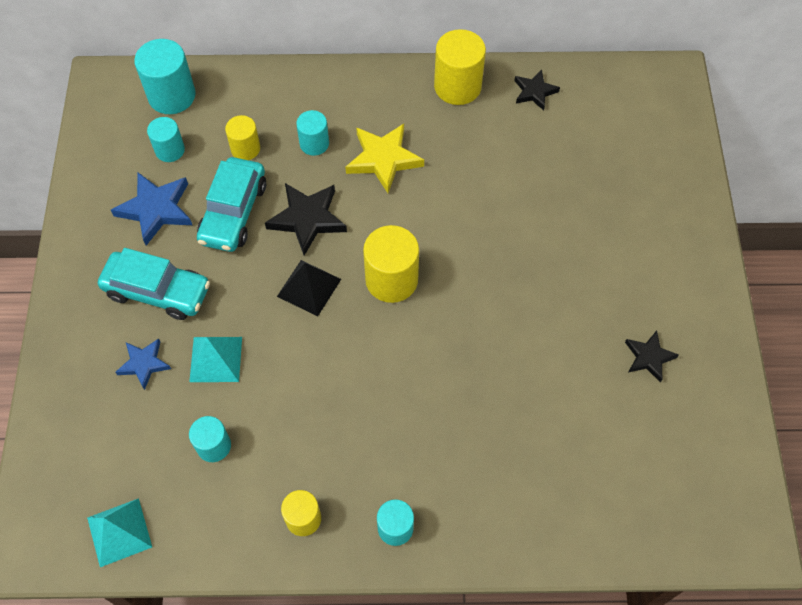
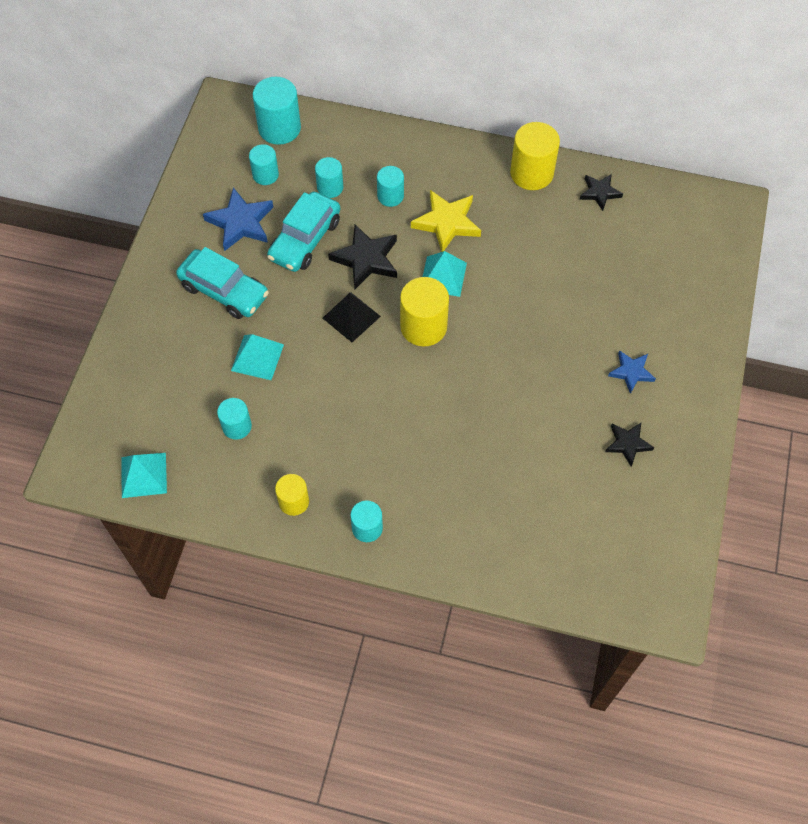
camera: 15 degrees right, 0 degrees up
blue star [115,338,171,390] -> blue star moved to [608,350,656,394]
yellow cylinder [225,115,260,160] -> turquoise cylinder [315,157,343,198]
none -> turquoise pyramid [423,251,467,297]

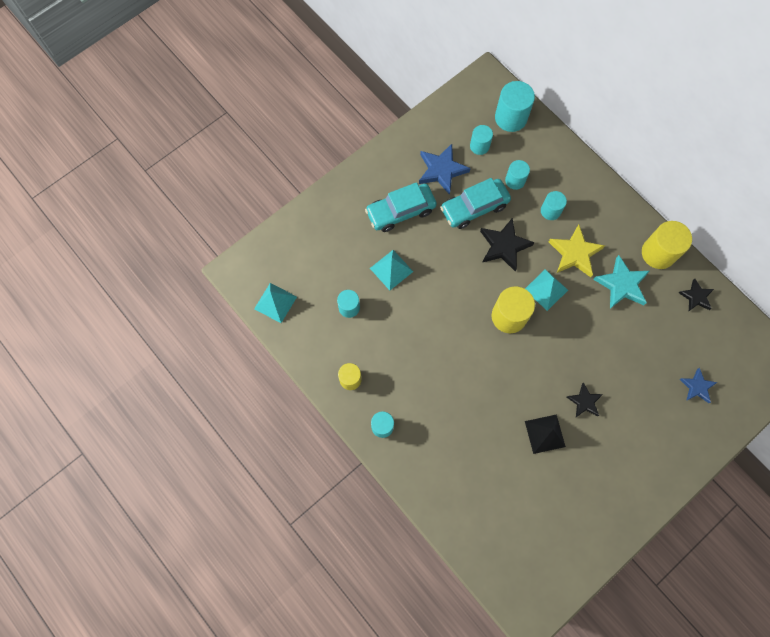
camera: 35 degrees right, 10 degrees up
turquoise car [176,247,269,319] -> turquoise car turned 90 degrees clockwise [365,182,437,232]
black pyramid [323,292,381,342] -> black pyramid moved to [525,414,566,454]
black star [605,423,654,467] -> black star moved to [567,382,603,417]
blue star [608,350,656,394] -> blue star moved to [680,368,718,403]
none -> turquoise star [593,255,650,309]

